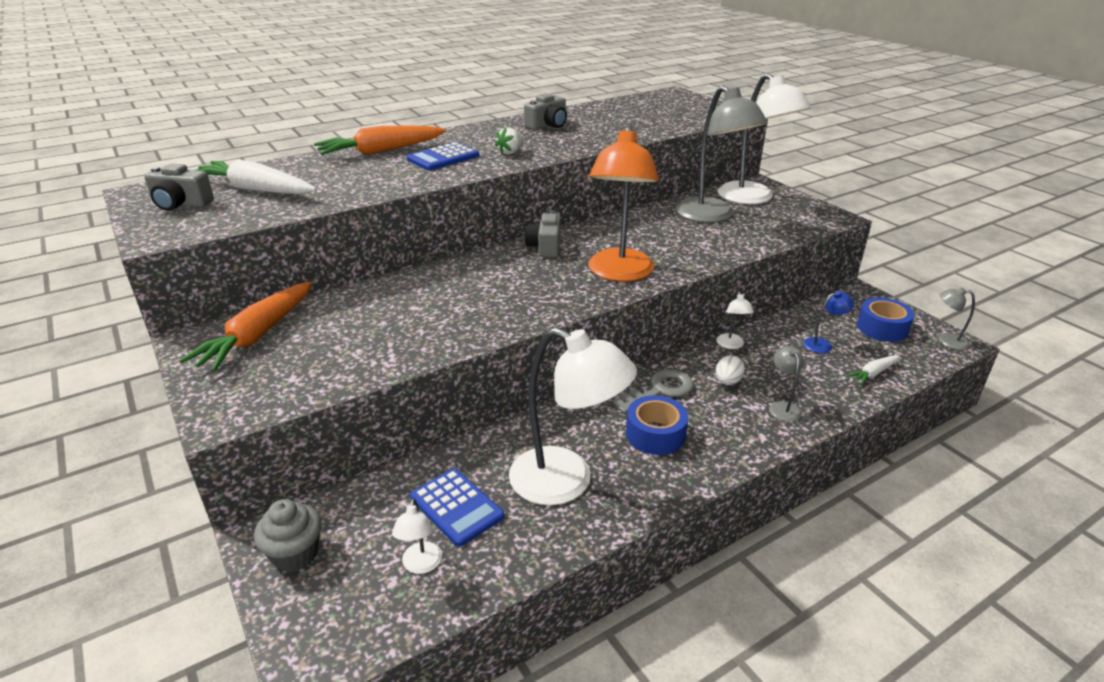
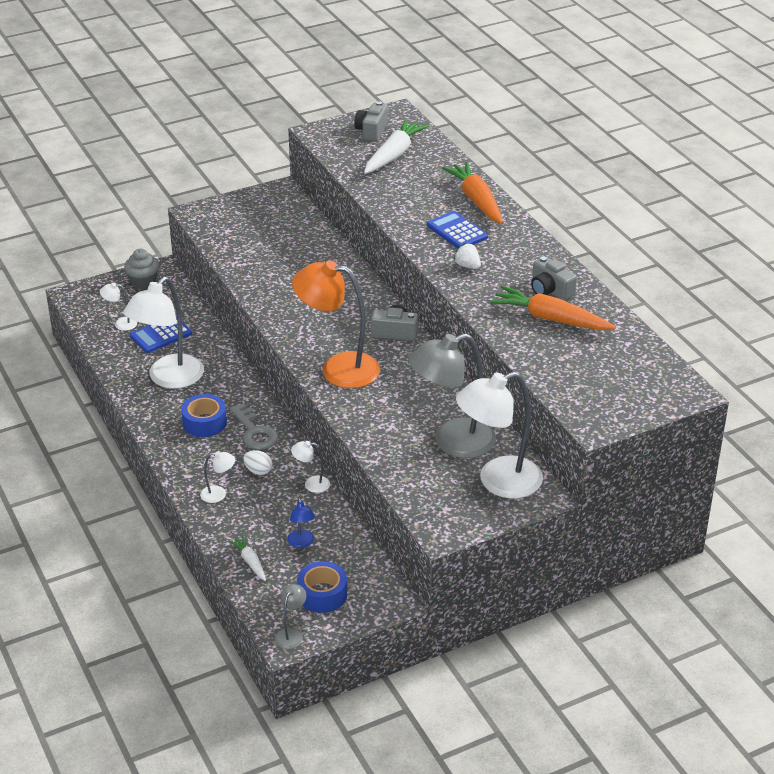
camera: 95 degrees right, 5 degrees up
orange carrot [179,281,312,372] -> orange carrot moved to [490,286,616,330]
grey lamp [769,346,804,422] -> white lamp [200,451,235,503]

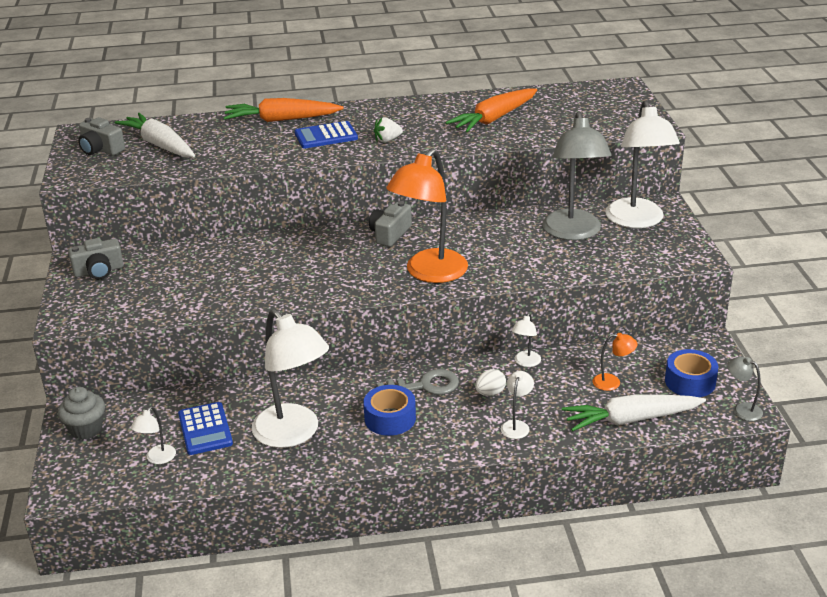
camera: 70 degrees left, 5 degrees down
white carrot [229,535,266,581] -> white carrot [562,395,706,431], size x1.98
blue lamp [288,498,315,548] -> orange lamp [593,333,638,391]
grey camera [531,256,577,301] -> grey camera moved to [68,238,124,279]

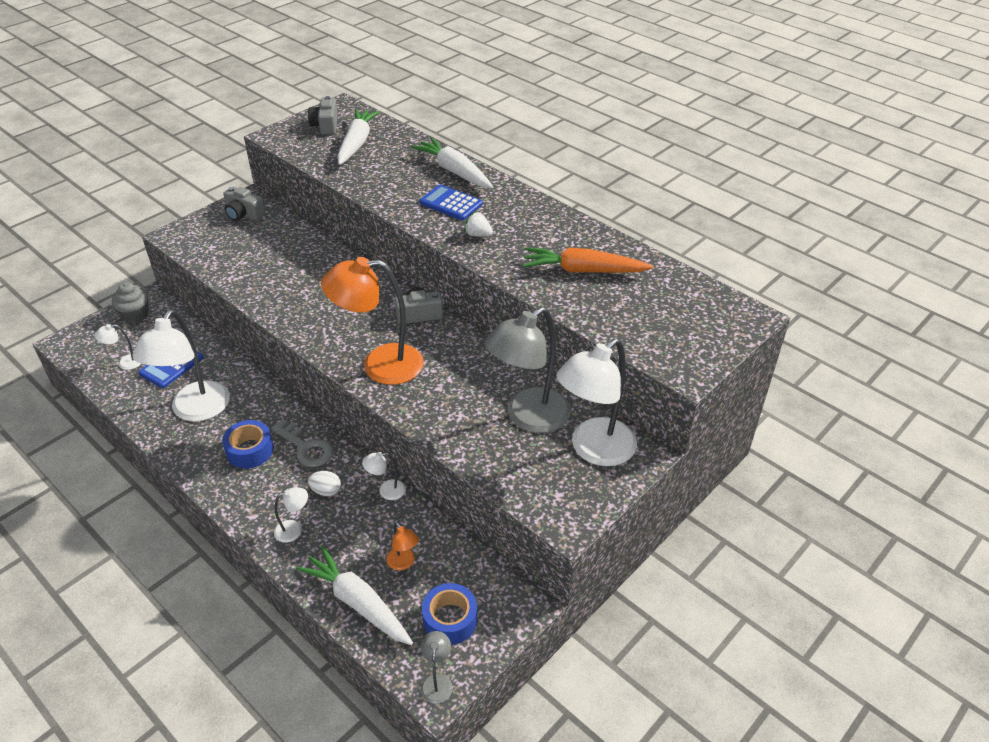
camera: 50 degrees right, 10 degrees up
orange carrot [224,98,344,122] -> white carrot [411,137,493,188]

